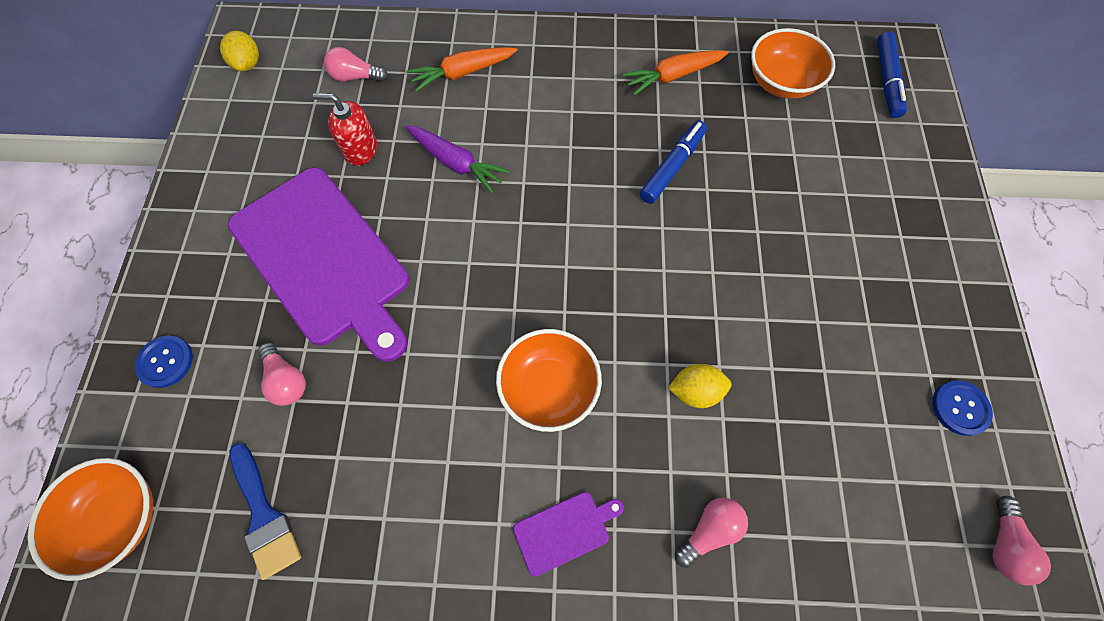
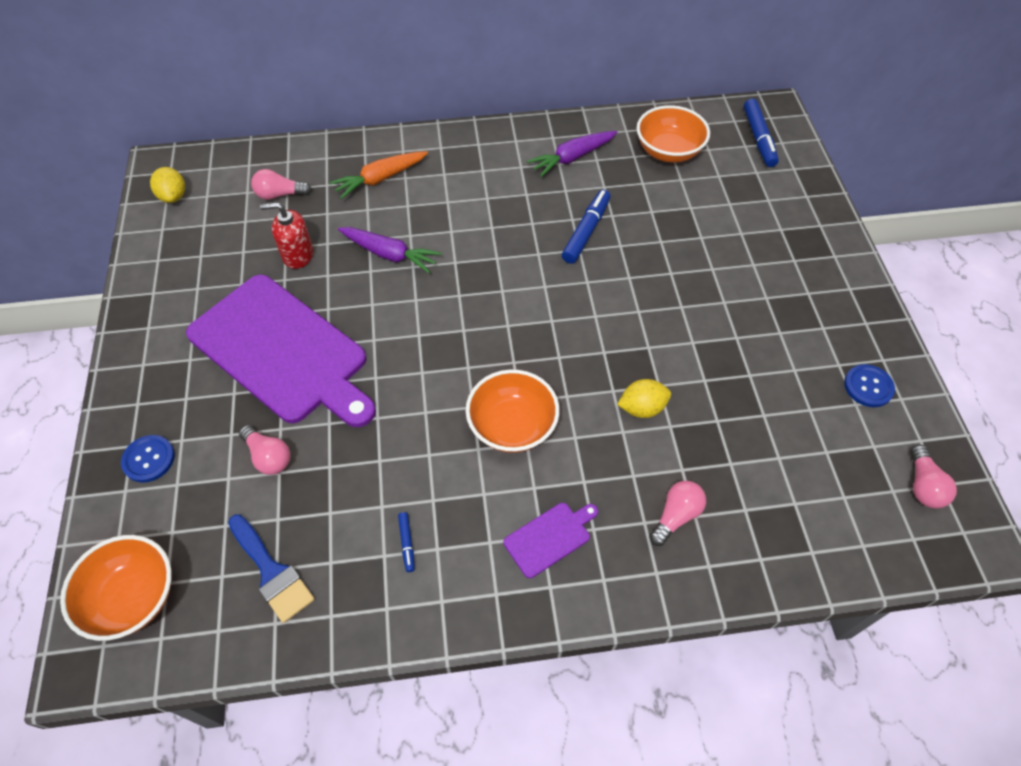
camera: 10 degrees left, 10 degrees down
orange carrot [622,50,729,96] -> purple carrot [527,131,617,177]
none -> blue marker [398,512,415,572]

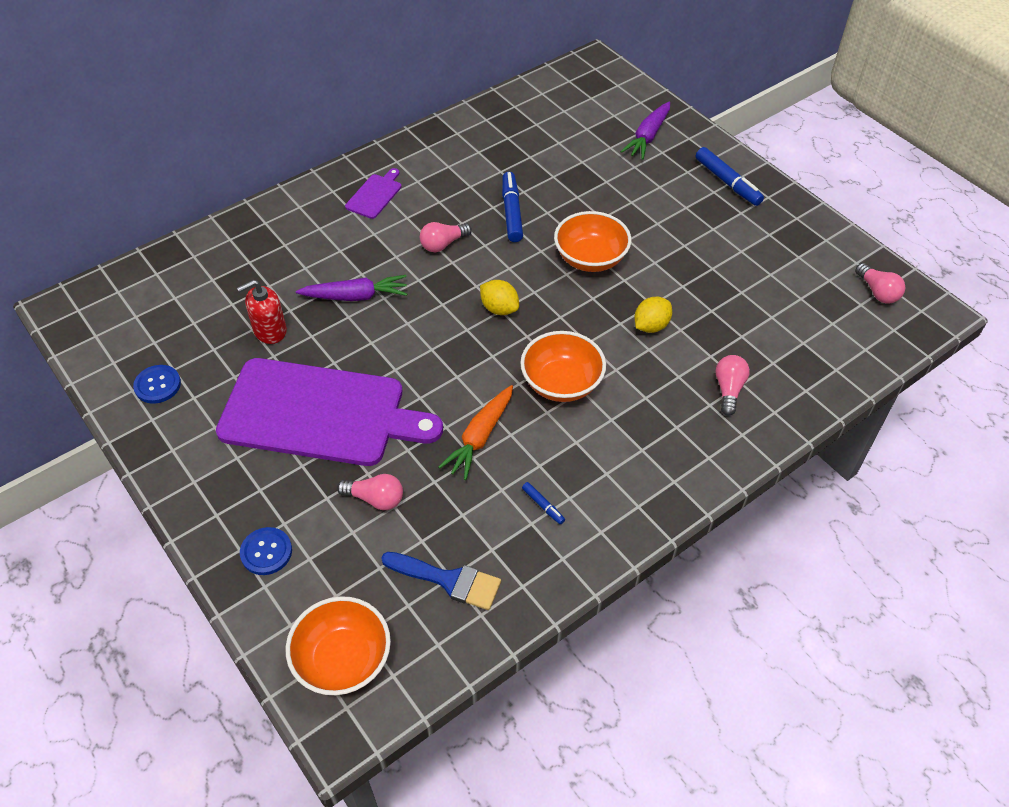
camera: 30 degrees left, 5 degrees down
yellow lemon [150,167,185,203] -> yellow lemon moved to [480,280,519,315]
pink light bulb [251,169,312,200] -> pink light bulb moved to [420,222,472,252]
orange carrot [329,151,428,199] -> orange carrot moved to [438,385,513,480]
purple cutting board [504,503,598,578] -> purple cutting board moved to [345,168,401,219]
purple carrot [527,131,617,177] -> purple carrot moved to [620,102,670,160]
orange bowl [637,105,710,162] -> orange bowl moved to [554,211,631,272]
blue marker [744,99,779,167] -> blue marker moved to [696,147,764,206]
blue button [844,364,895,407] -> blue button moved to [133,365,181,404]

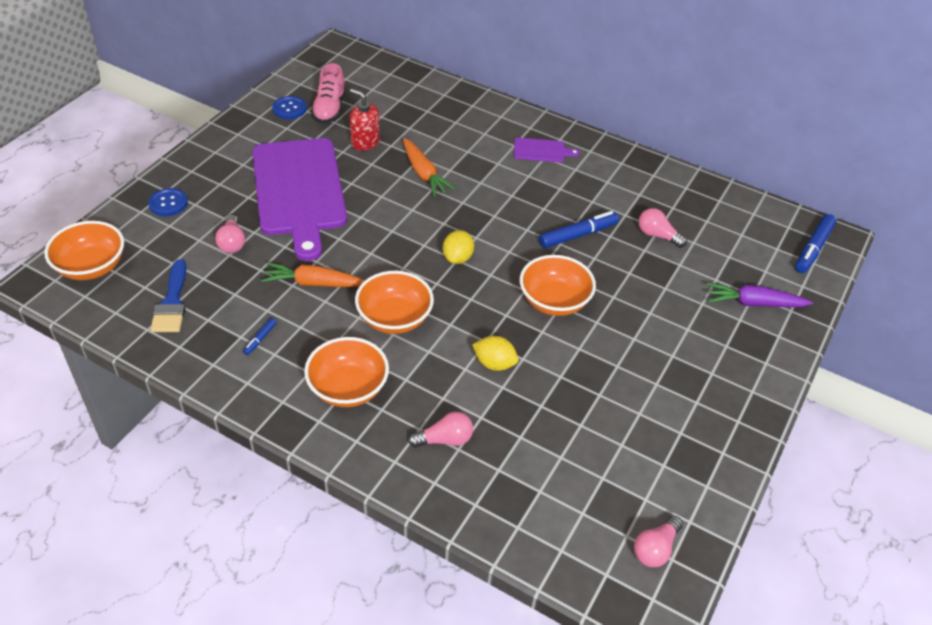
camera: 65 degrees right, 5 degrees down
purple carrot [296,275,407,301] -> orange carrot [403,138,456,197]
pink light bulb [420,222,472,252] -> pink light bulb moved to [638,208,687,248]
blue marker [696,147,764,206] -> blue marker moved to [795,214,836,273]
none -> orange bowl [304,337,389,407]
none -> pink shoe [311,63,346,124]

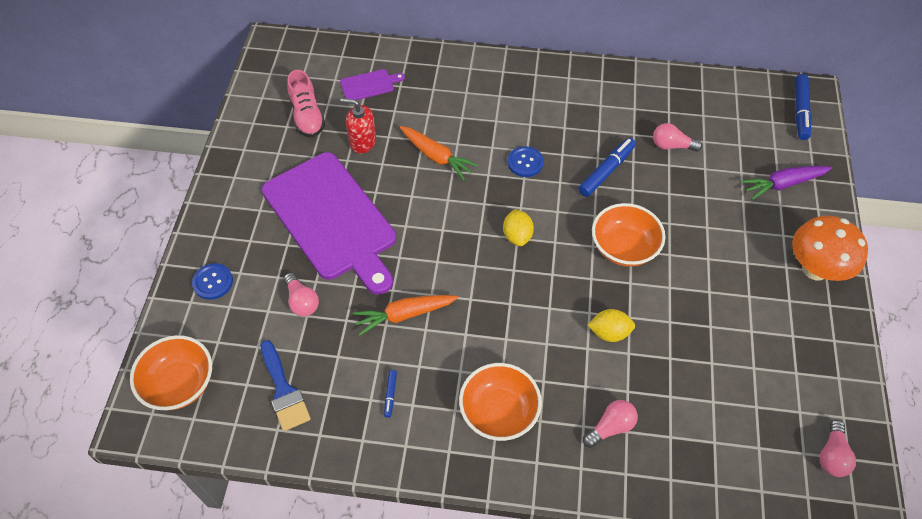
camera: 20 degrees left, 10 degrees up
blue button [272,96,307,119] -> blue button moved to [508,146,544,177]
orange bowl [355,271,434,334] -> none
purple cutting board [514,138,580,163] -> purple cutting board moved to [340,69,405,100]
none -> orange mushroom [792,216,868,281]

